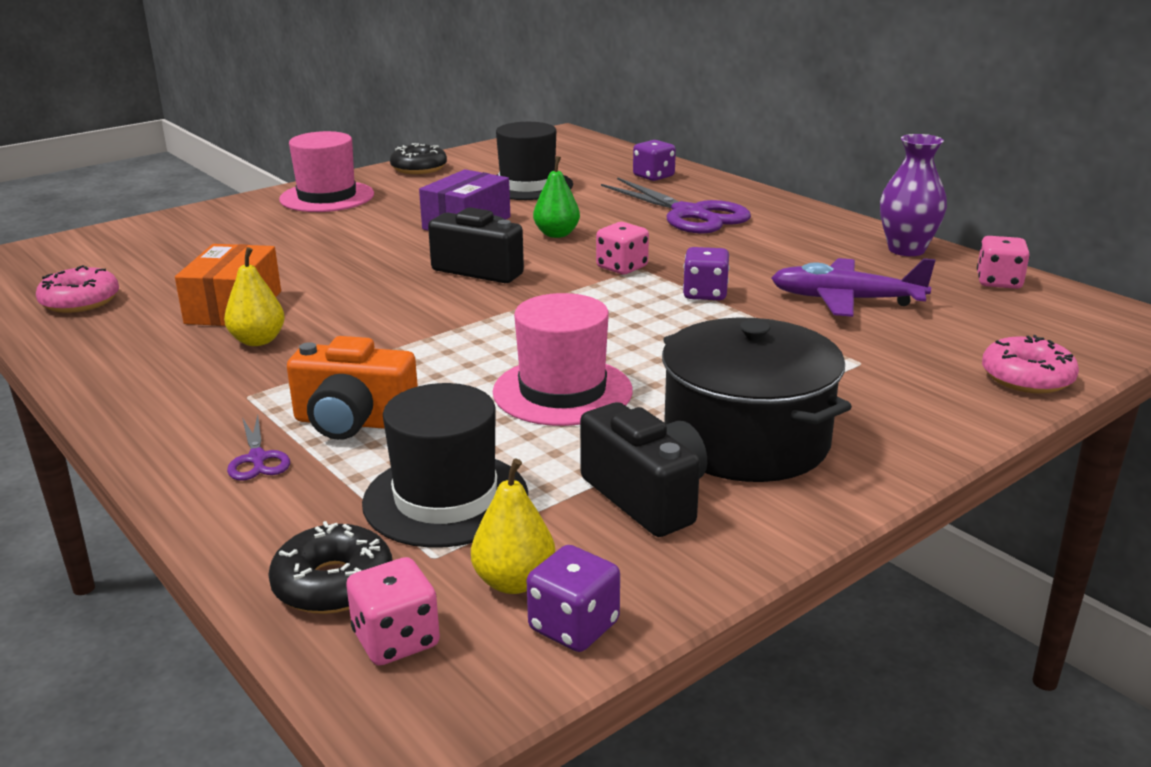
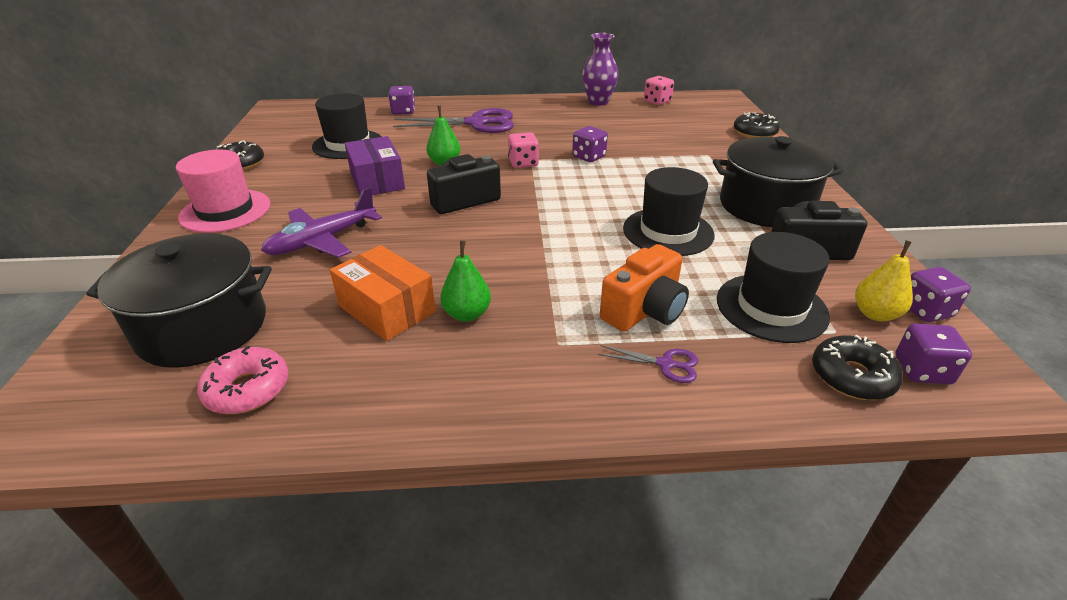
camera: 55 degrees left, 10 degrees up
yellow pear [224,247,285,346] -> green pear [440,240,491,322]
pink dice [346,557,440,665] -> purple dice [895,323,972,384]
pink hat [493,293,633,426] -> black hat [623,167,715,256]
purple plane [771,258,935,317] -> purple plane moved to [261,187,382,258]
pink donut [982,335,1079,393] -> black donut [734,112,780,138]
none -> black pot [86,233,272,368]

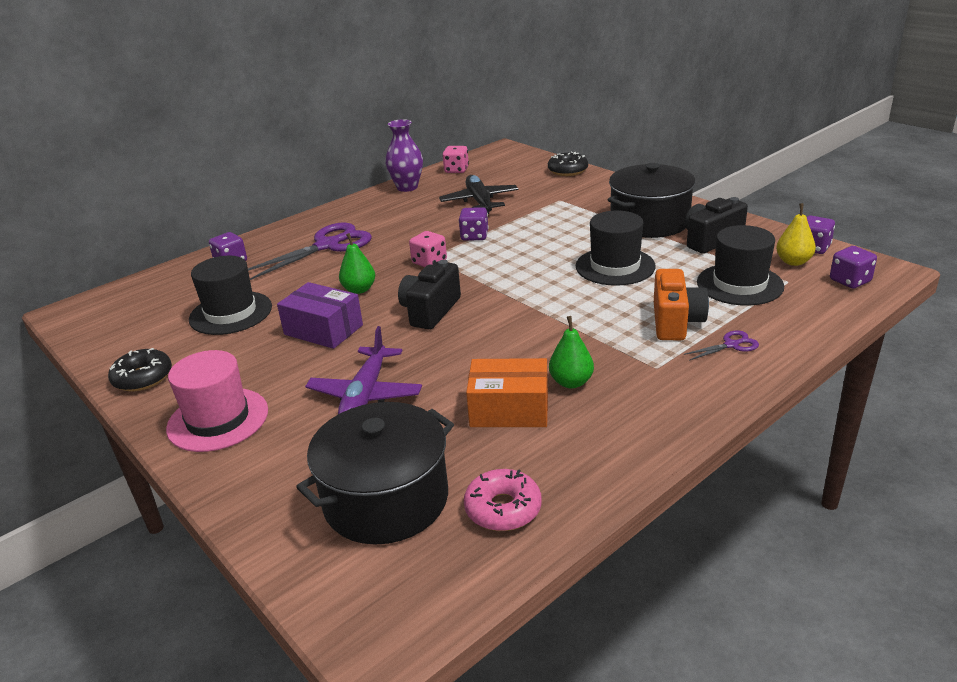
camera: 35 degrees left, 5 degrees down
black donut [812,335,903,400] -> none
none -> black plane [439,175,519,214]

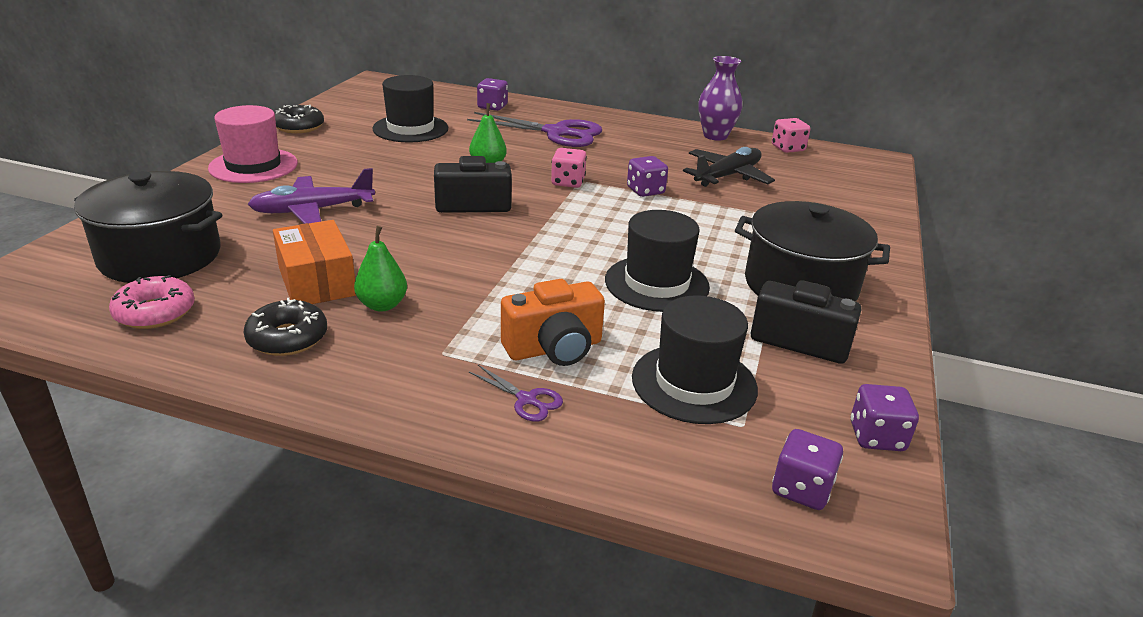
camera: 55 degrees right, 0 degrees up
purple box [277,282,363,349] -> none
black donut [548,151,588,176] -> black donut moved to [244,298,327,356]
yellow pear [776,203,816,266] -> none

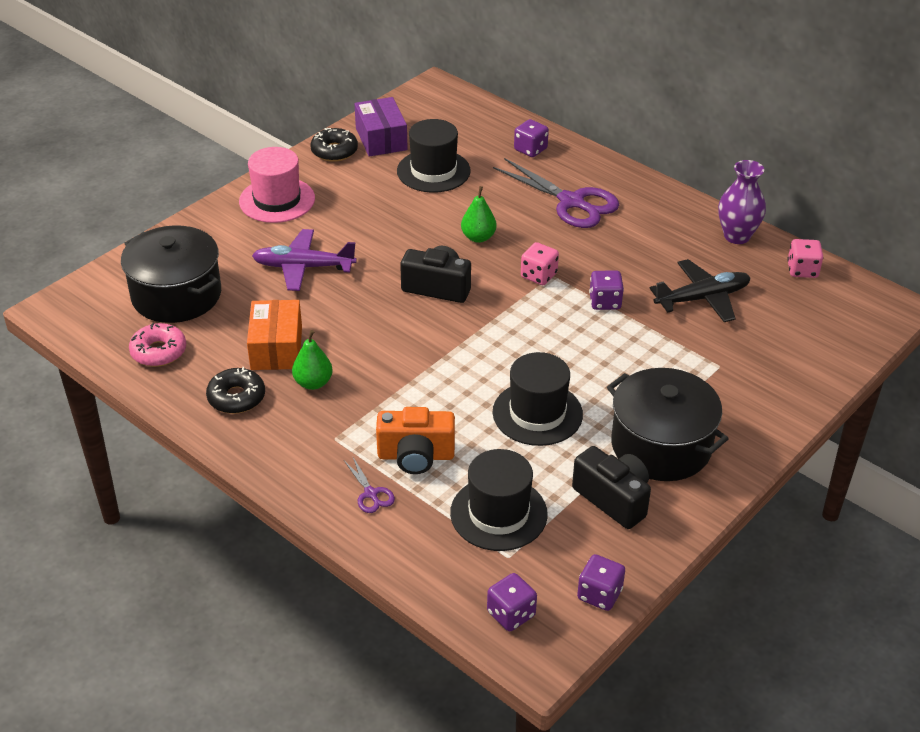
camera: 25 degrees right, 10 degrees up
none -> purple box [355,97,408,156]

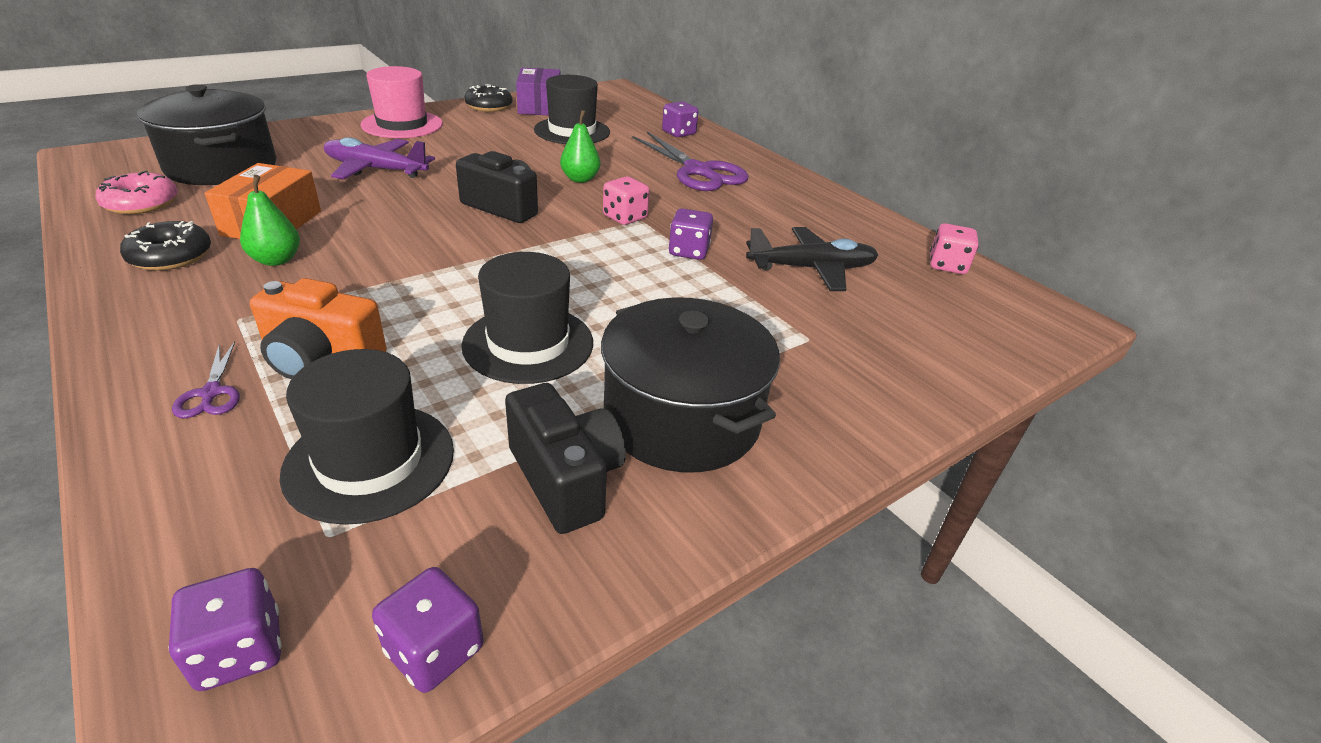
camera: 10 degrees right, 5 degrees down
purple vase [718,160,766,244] -> none

